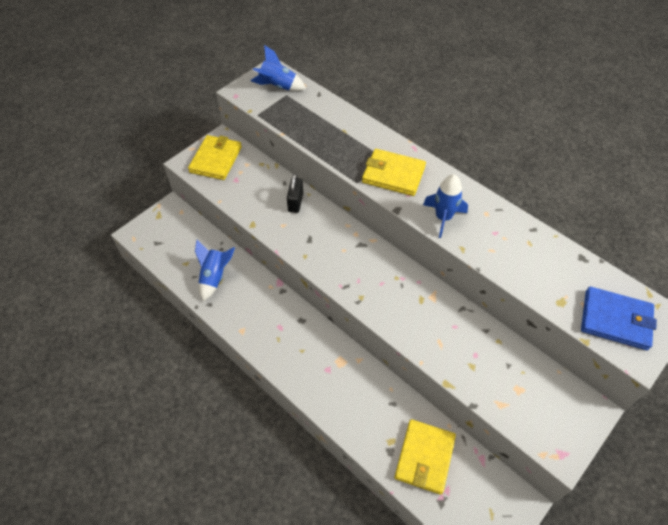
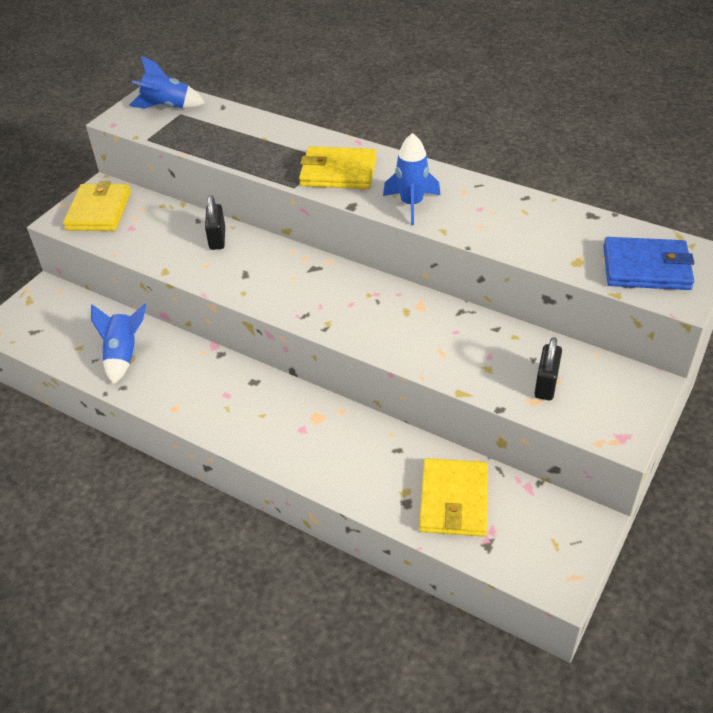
camera: 10 degrees left, 10 degrees down
none -> black padlock [534,337,562,400]

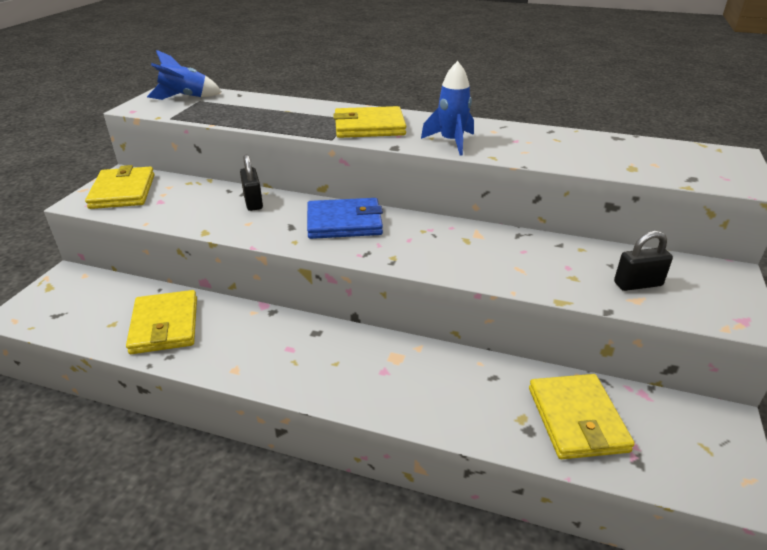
camera: 15 degrees left, 10 degrees down
blue rocket [91,304,146,384] -> yellow wallet [126,290,197,354]
black padlock [534,337,562,400] -> black padlock turned 75 degrees clockwise [614,231,673,291]
blue wallet [603,237,694,290] -> blue wallet moved to [307,198,383,239]

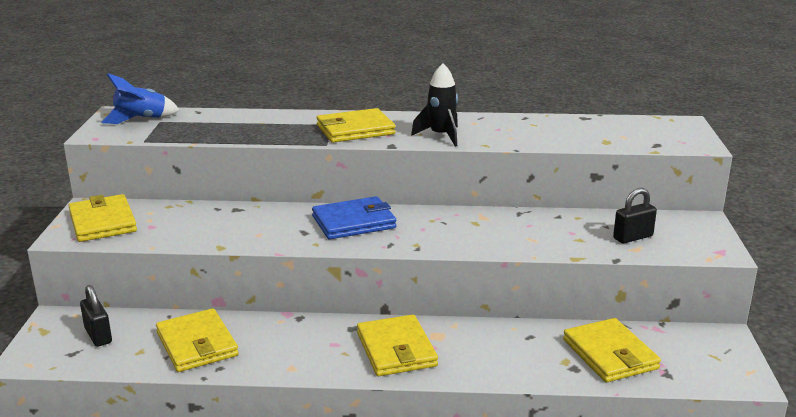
camera: 15 degrees left, 10 degrees down
black padlock [240,154,263,211] -> black padlock moved to [80,285,112,347]
blue rocket [421,61,474,156] -> black rocket [411,63,458,147]
none -> yellow wallet [357,314,438,376]

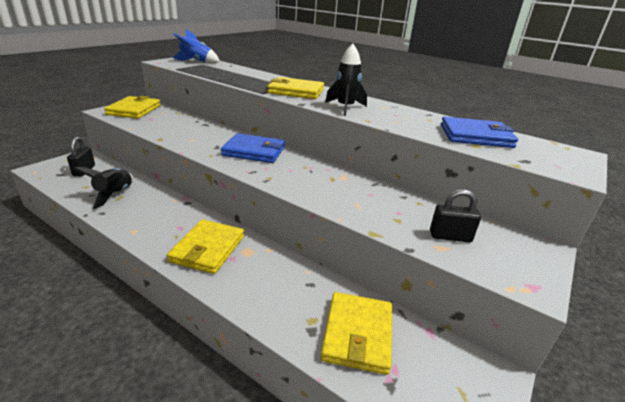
camera: 30 degrees right, 5 degrees up
yellow wallet [156,308,239,372] -> black rocket [73,167,133,209]
none -> blue wallet [441,116,518,148]

